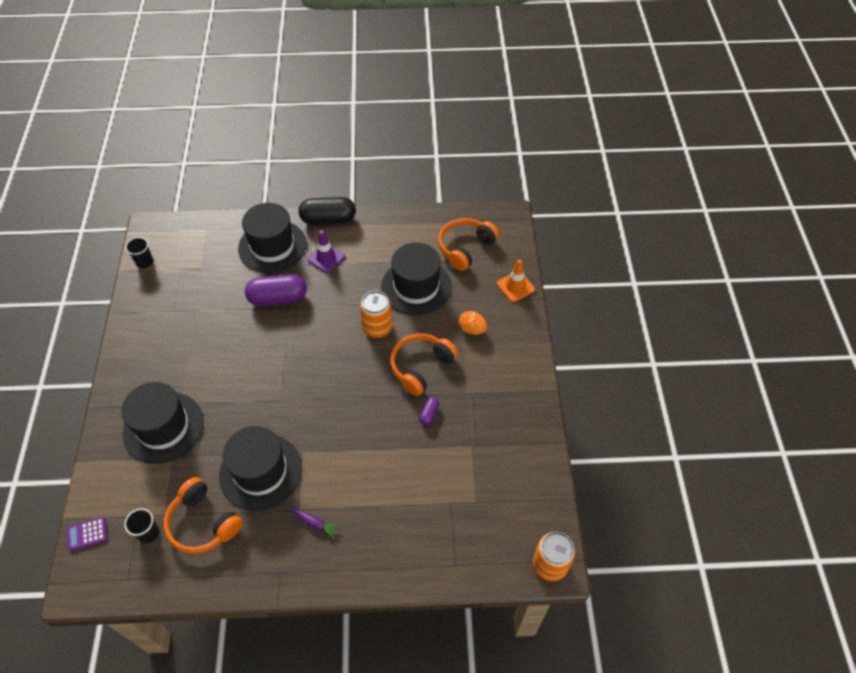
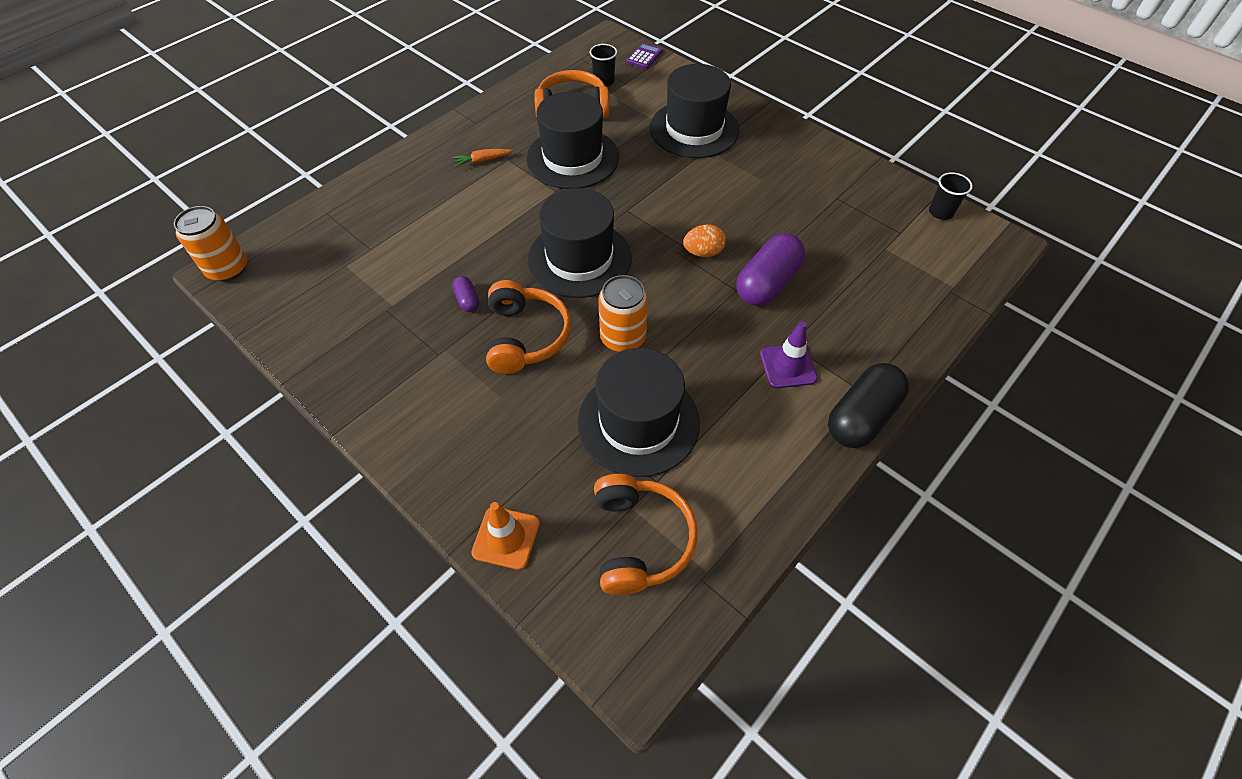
camera: 135 degrees right, 0 degrees up
black hat [238,203,307,273] -> black hat moved to [527,188,631,298]
purple carrot [291,508,341,539] -> orange carrot [452,149,513,167]
orange egg [459,311,487,335] -> orange egg moved to [683,224,726,257]

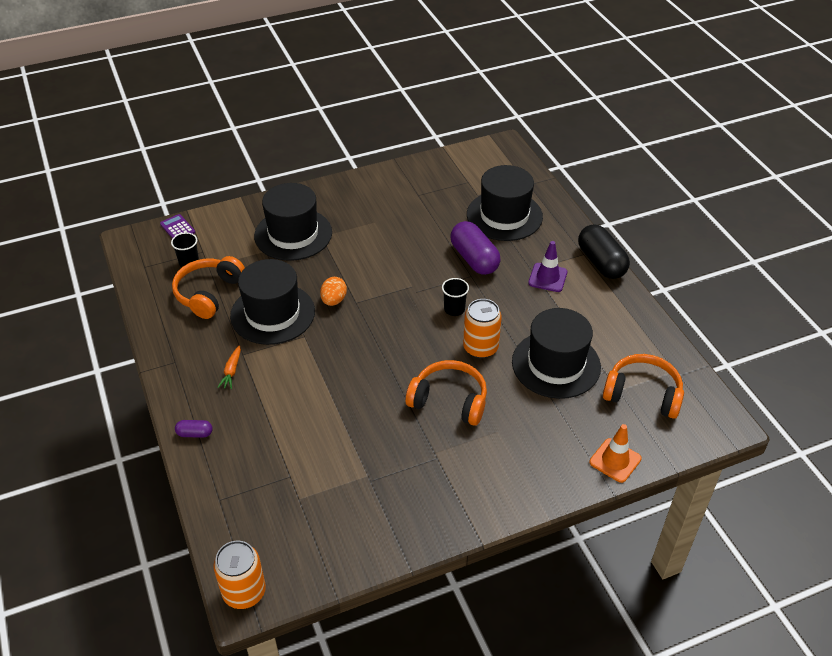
camera: 65 degrees left, 10 degrees down
purple capsule [452,276,479,312] -> purple capsule moved to [175,420,213,438]
black hat [527,188,631,298] -> black hat moved to [467,165,543,241]
orange egg [683,224,726,257] -> orange egg moved to [320,277,347,306]
black cup [929,172,973,220] -> black cup moved to [442,278,469,316]

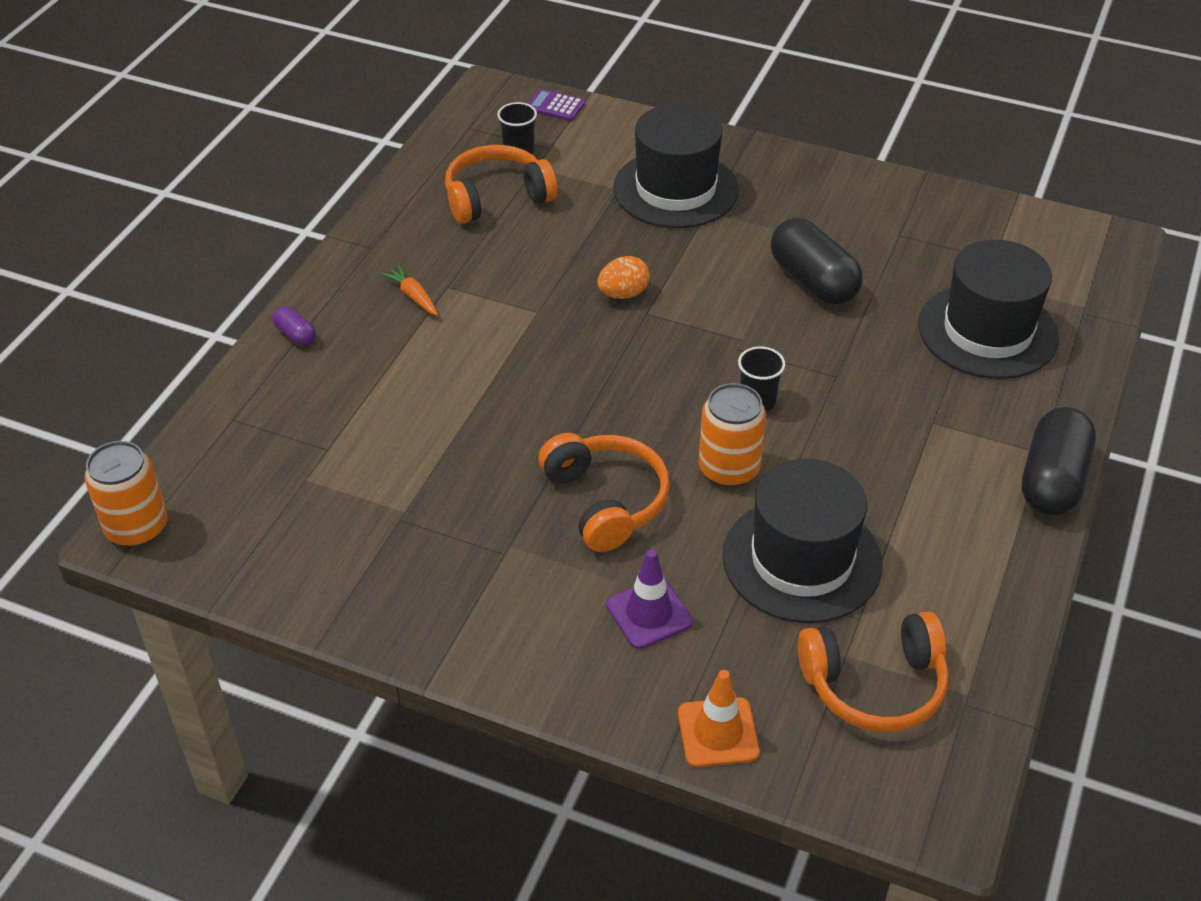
camera: 45 degrees right, 0 degrees up
purple calculator [160,214,195,238] -> purple calculator turned 75 degrees counterclockwise [528,89,585,121]
orange carrot [217,345,241,389] -> orange carrot turned 90 degrees clockwise [381,265,438,316]
black hat [230,259,315,345] -> none
purple capsule [450,221,501,275] -> none
purple traffic cone [528,241,567,292] -> purple traffic cone moved to [606,549,693,649]
orange headphones [603,354,684,419] -> orange headphones turned 105 degrees clockwise [798,612,949,732]
none -> black capsule [771,218,863,304]

